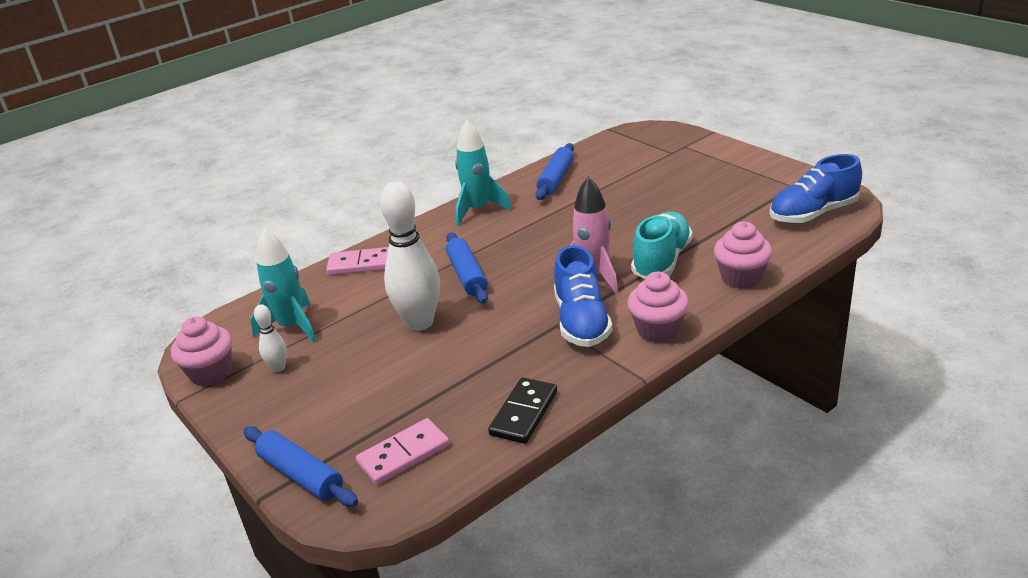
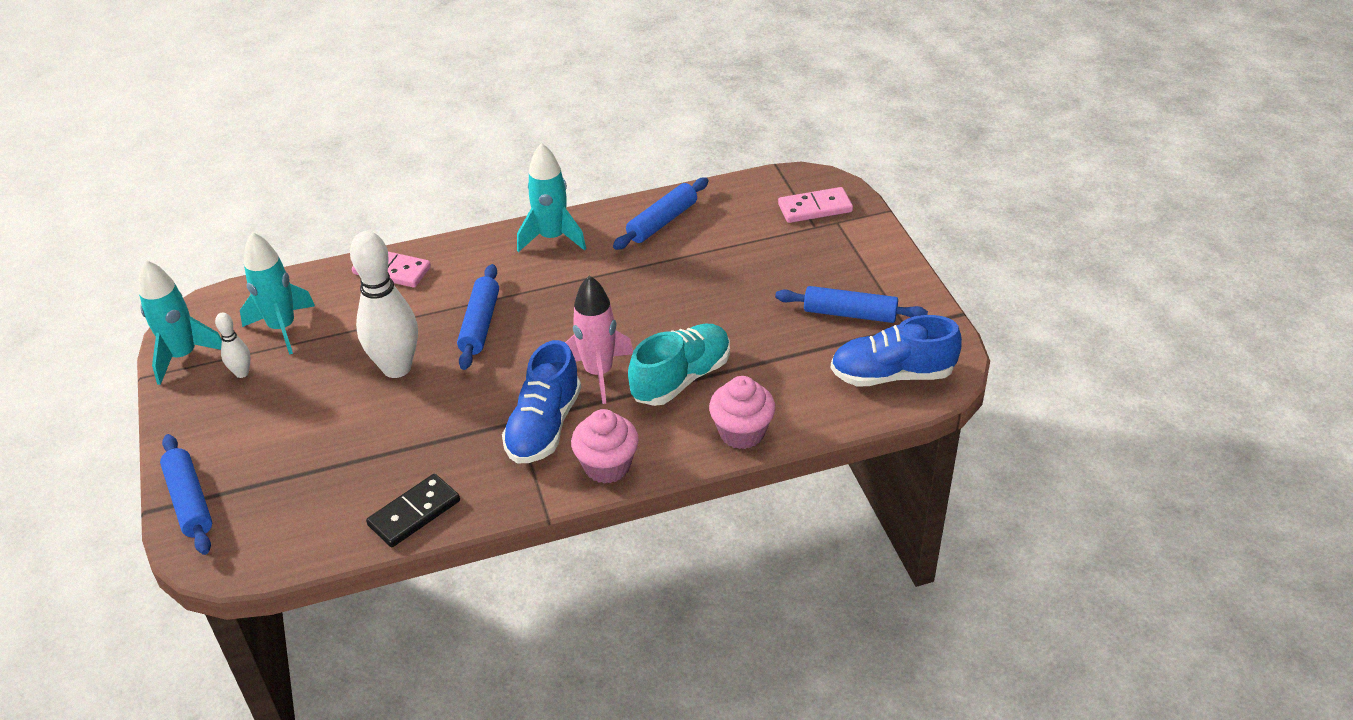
camera: 20 degrees right, 10 degrees up
pink cupcake [171,316,232,386] -> turquoise rocket [139,260,222,385]
pink domino [356,418,450,485] -> pink domino moved to [778,187,853,223]
none -> blue rolling pin [775,286,928,323]

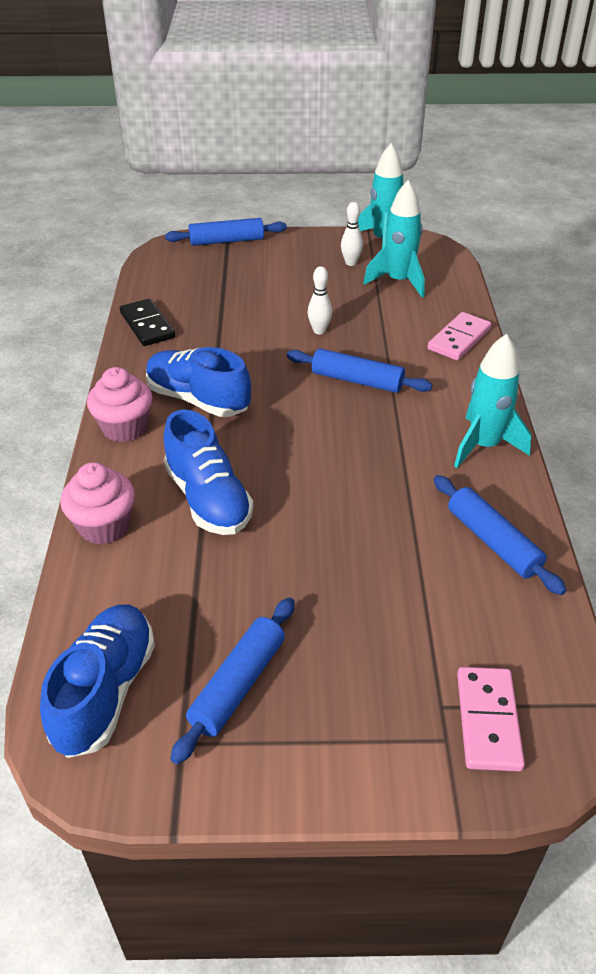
camera: 105 degrees right, 0 degrees up
white bowling pin [350,231,418,378] -> white bowling pin [308,266,332,334], size x0.47
pink rocket [565,275,633,404] -> none
turquoise shoe [628,324,730,406] -> blue shoe [164,409,254,535]

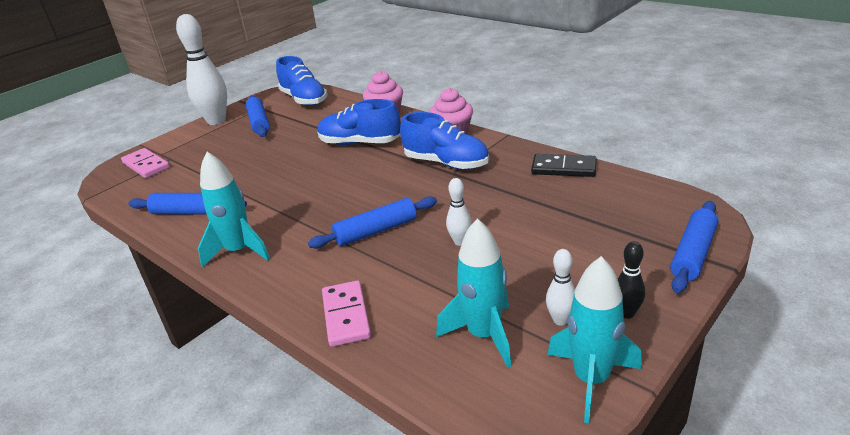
camera: 135 degrees right, 10 degrees down
blue shoe [146,347,251,417] -> blue shoe turned 45 degrees clockwise [400,112,489,170]
none -> white bowling pin [176,14,227,125]
none -> black bowling pin [618,241,645,319]

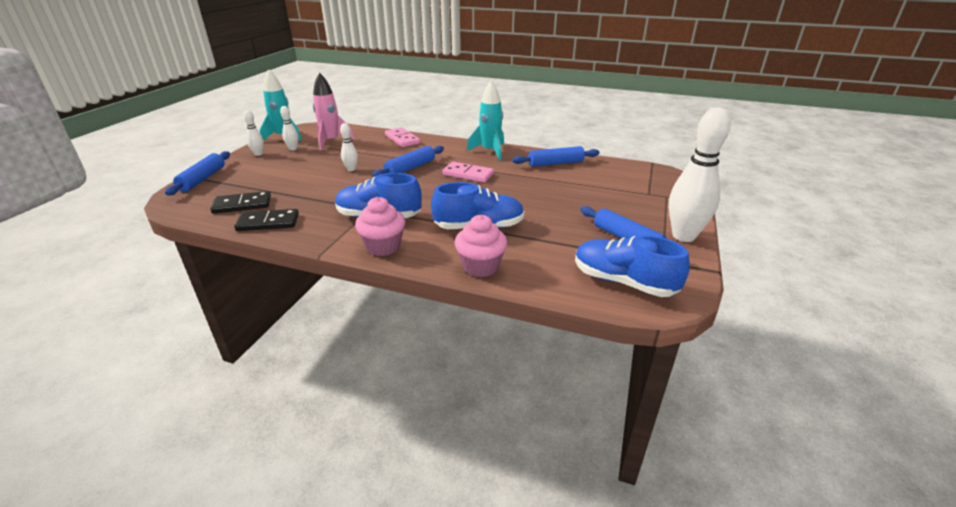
camera: 155 degrees right, 0 degrees up
pink domino [121,148,170,178] -> pink domino moved to [443,162,494,182]
turquoise rocket [436,218,511,368] -> pink rocket [313,73,355,150]
black bowling pin [618,241,645,319] -> white bowling pin [244,110,264,156]
none -> black domino [210,191,271,214]

